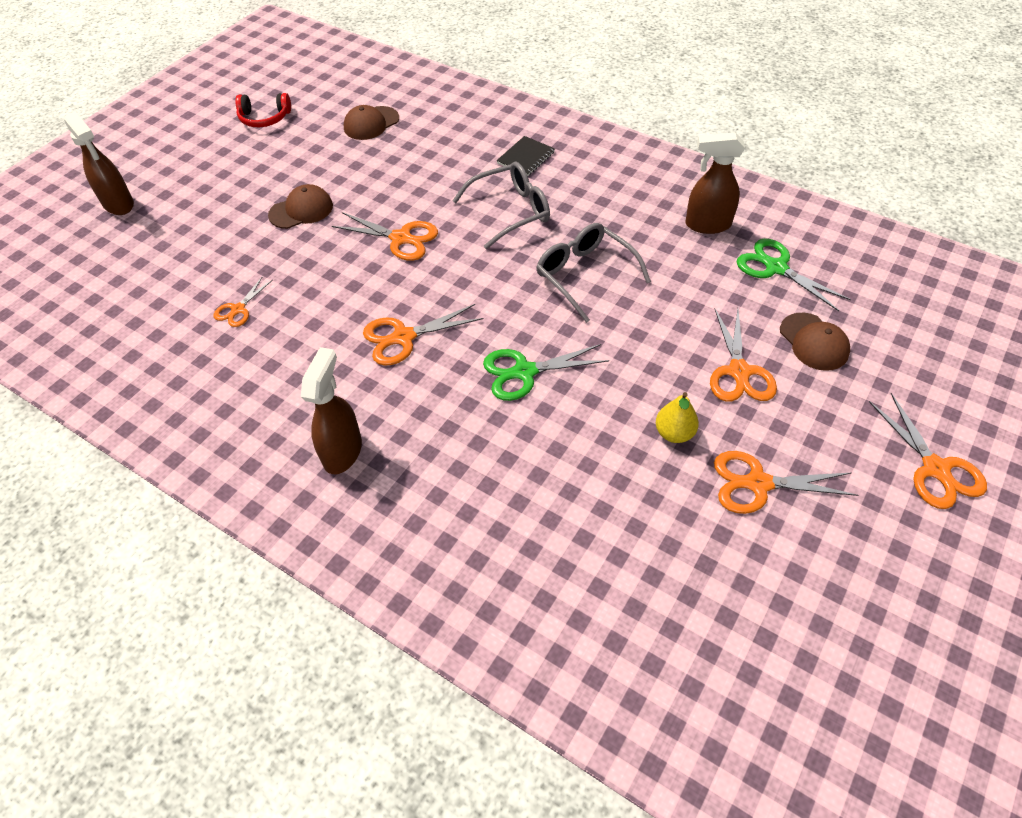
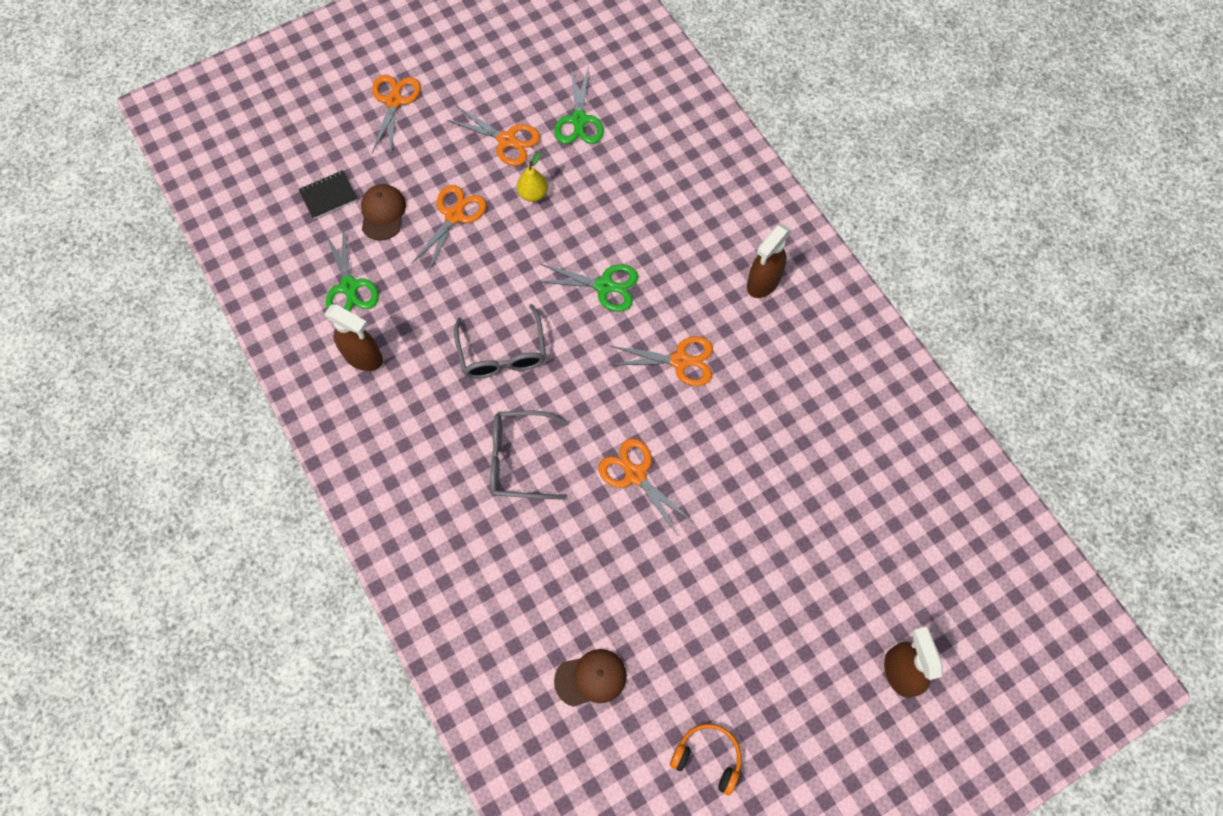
camera: 155 degrees left, 15 degrees up
orange scissors [214,276,273,327] -> none
red headphones [235,93,291,127] -> orange headphones [670,724,741,795]
brown cap [268,184,333,229] -> none
black notebook [497,136,555,176] -> black notebook moved to [299,170,357,219]
none -> green scissors [554,66,604,144]

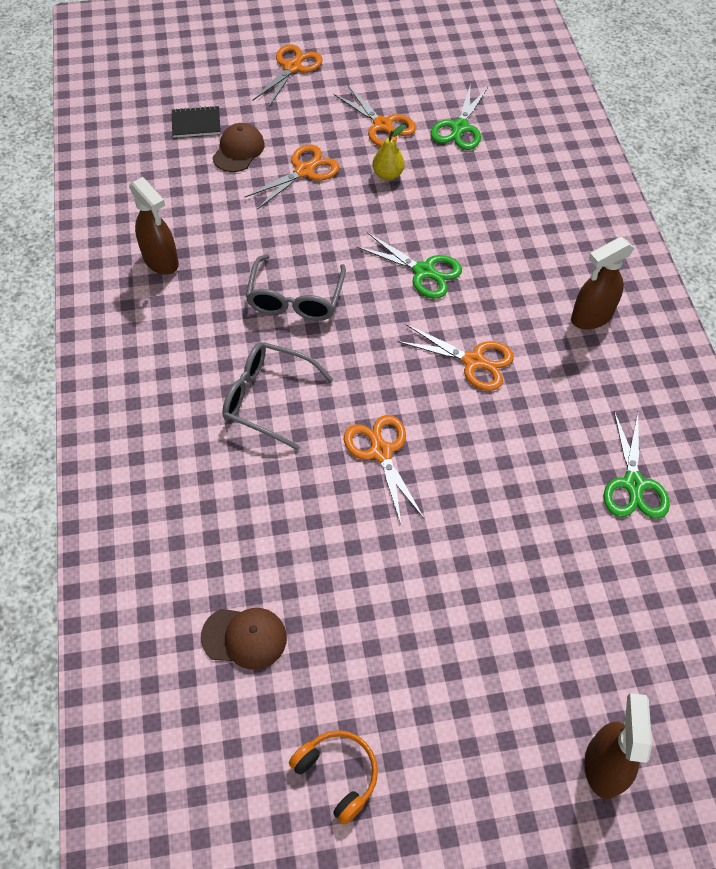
camera: 20 degrees right, 10 degrees down
green scissors [325,227,379,312] -> green scissors moved to [604,411,670,519]

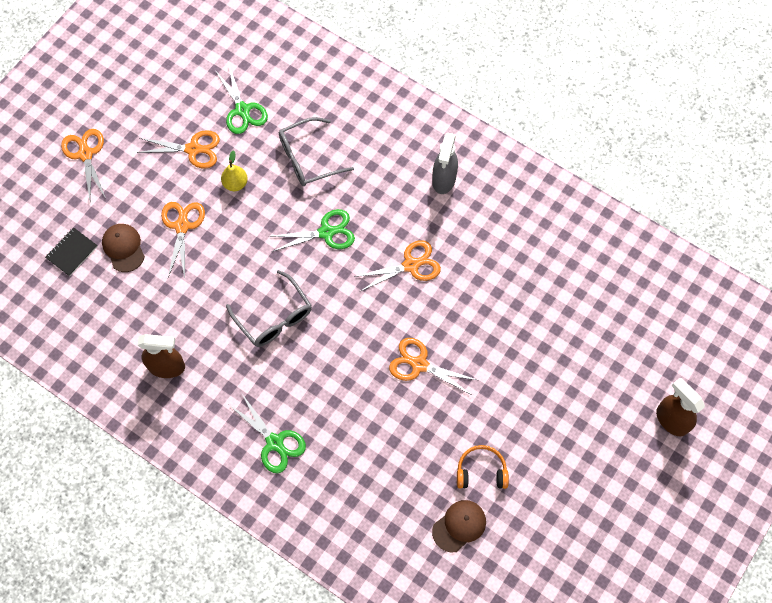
camera: 45 degrees left, 10 degrees up
grey glasses [222,342,334,450] -> grey glasses moved to [279,117,354,186]
orange headphones [289,730,378,825] -> orange headphones moved to [457,445,509,489]
brown spray bottle [571,237,634,330] -> grey spray bottle [432,133,458,194]
green scissors [604,411,670,519] -> green scissors moved to [229,394,306,473]

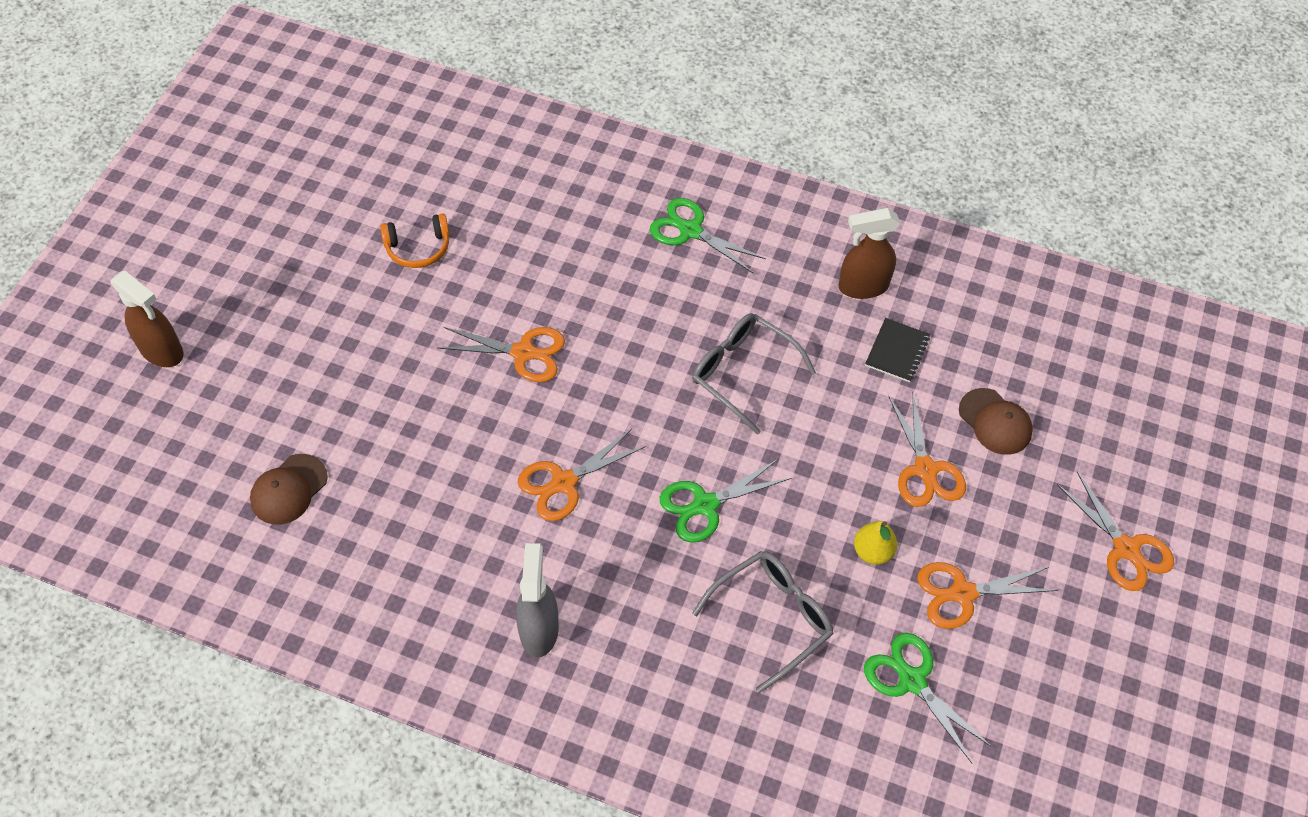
camera: 165 degrees right, 10 degrees down
black notebook [45,227,98,276] -> black notebook moved to [865,318,930,382]
brown cap [432,500,486,553] -> brown cap moved to [250,454,328,525]

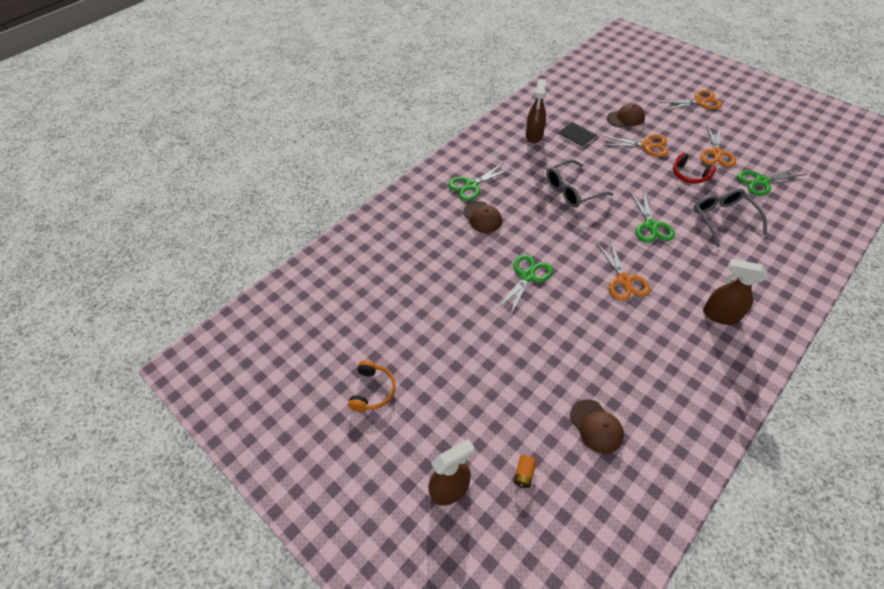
camera: 65 degrees left, 5 degrees down
orange headphones [380,213,450,268] -> orange headphones moved to [348,360,396,412]
orange scissors [437,327,565,382] -> green scissors [496,254,553,316]
grey spray bottle [516,543,559,657] -> brown spray bottle [703,259,767,325]
yellow pear [854,521,897,565] -> red headphones [673,152,716,184]
none -> brown cap [463,201,502,233]
none -> orange battery [514,455,537,488]

